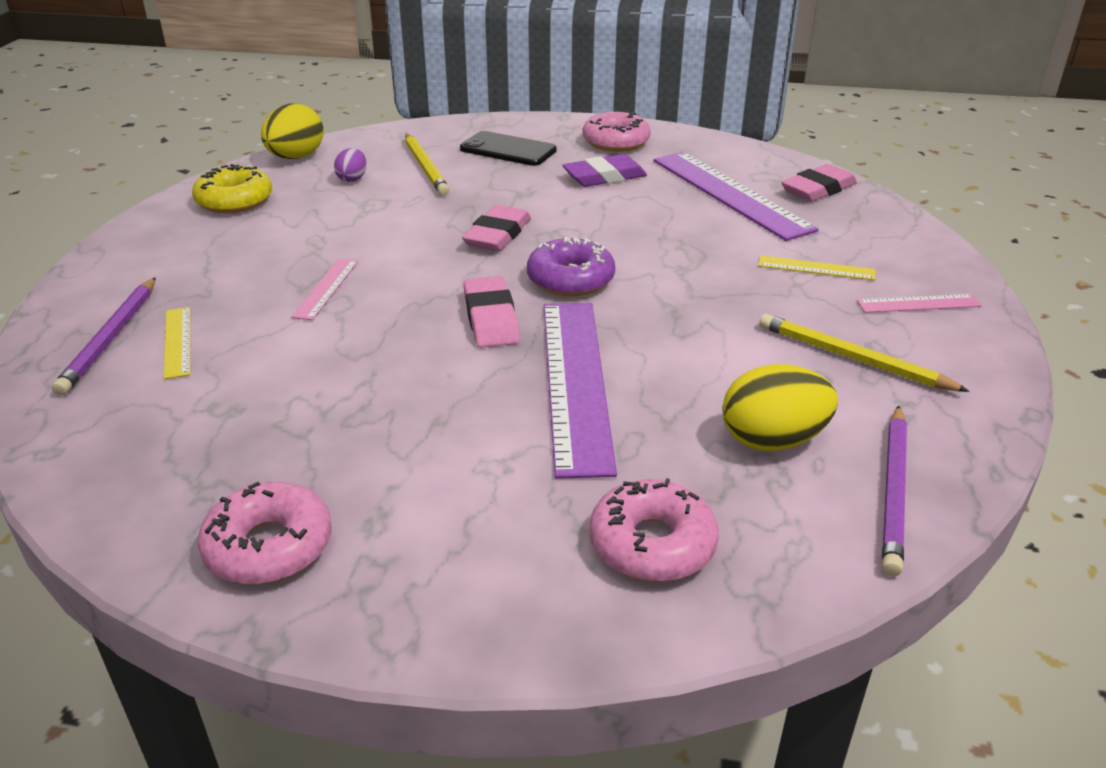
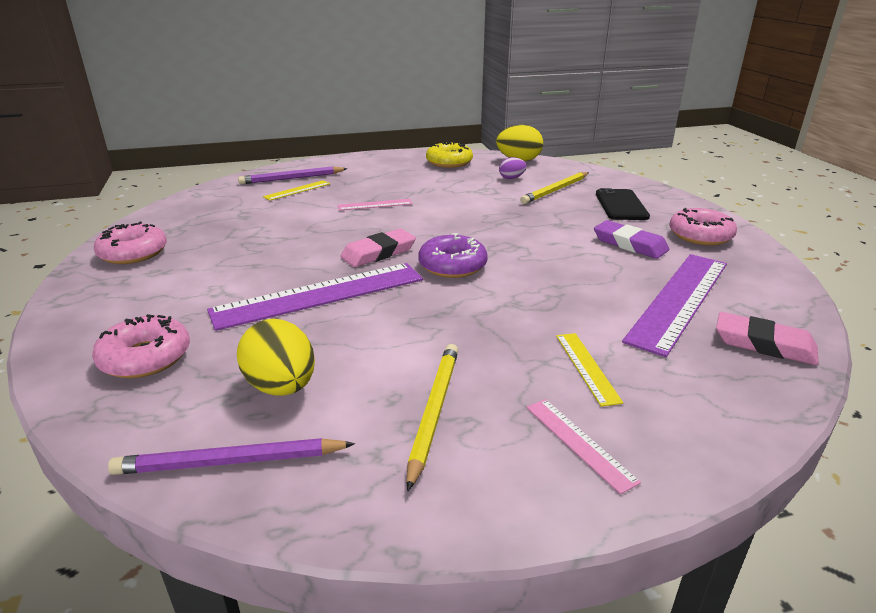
camera: 65 degrees right, 5 degrees down
pink eraser [462,205,531,251] -> none

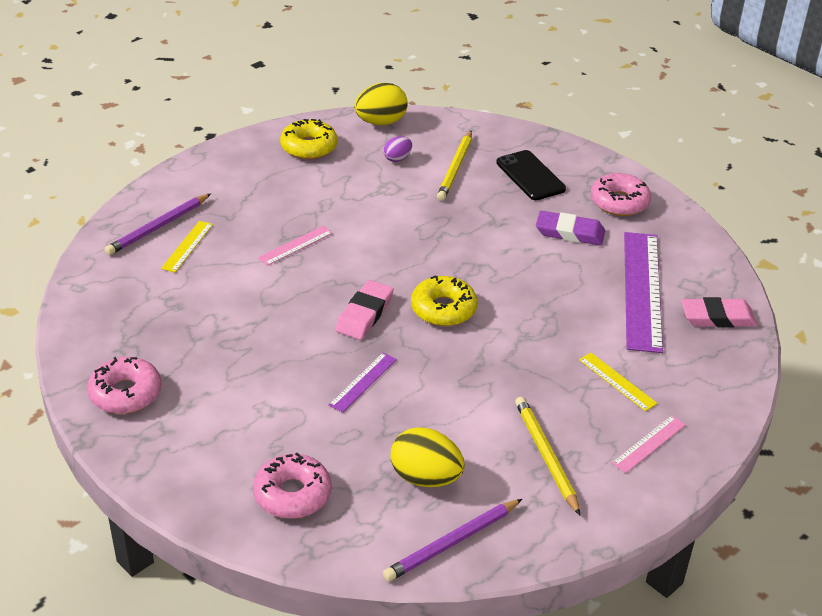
camera: 30 degrees left, 10 degrees up
purple ruler [207,263,423,331] -> purple ruler [329,353,397,413], size x0.47
purple donut [418,233,488,278] -> yellow donut [411,276,478,326]
pink ruler [527,399,641,494] -> pink ruler turned 75 degrees counterclockwise [612,415,686,473]

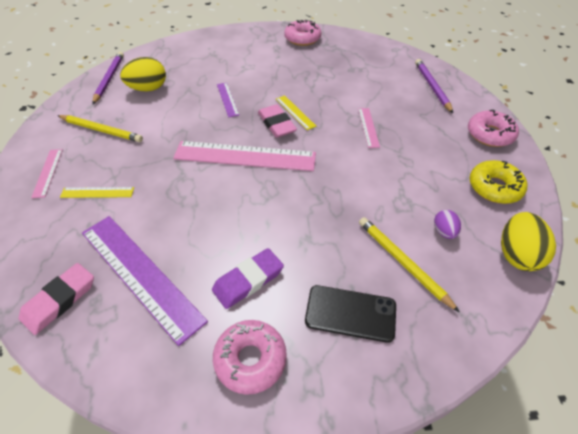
camera: 130 degrees right, 10 degrees up
yellow ruler [161,221,213,272] -> yellow ruler moved to [276,95,317,130]
pink donut [253,453,331,519] -> pink donut moved to [468,110,519,147]
yellow donut [411,276,478,326] -> pink ruler [173,141,316,171]

